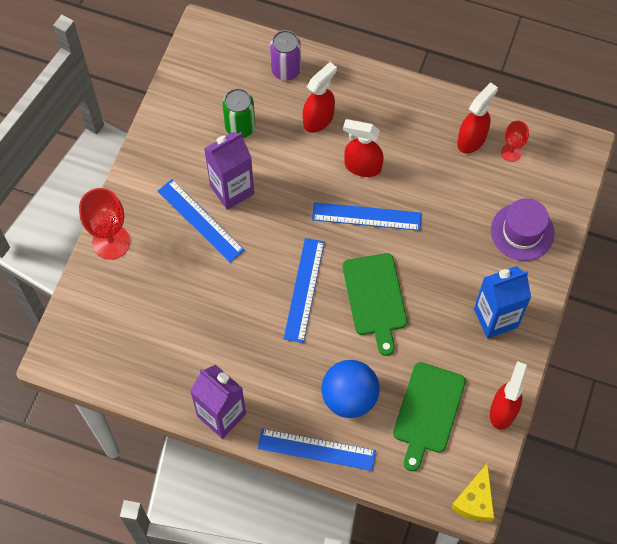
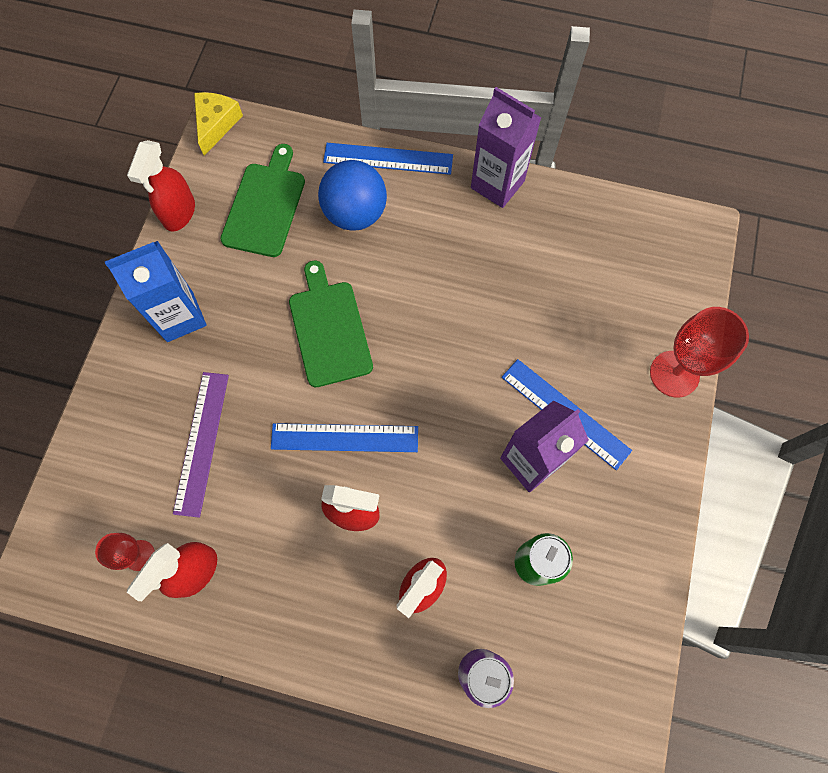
camera: 175 degrees right, 5 degrees up
blue ruler [284,238,324,343] -> none
purple hat [491,198,555,261] -> none
none -> purple ruler [173,372,229,518]

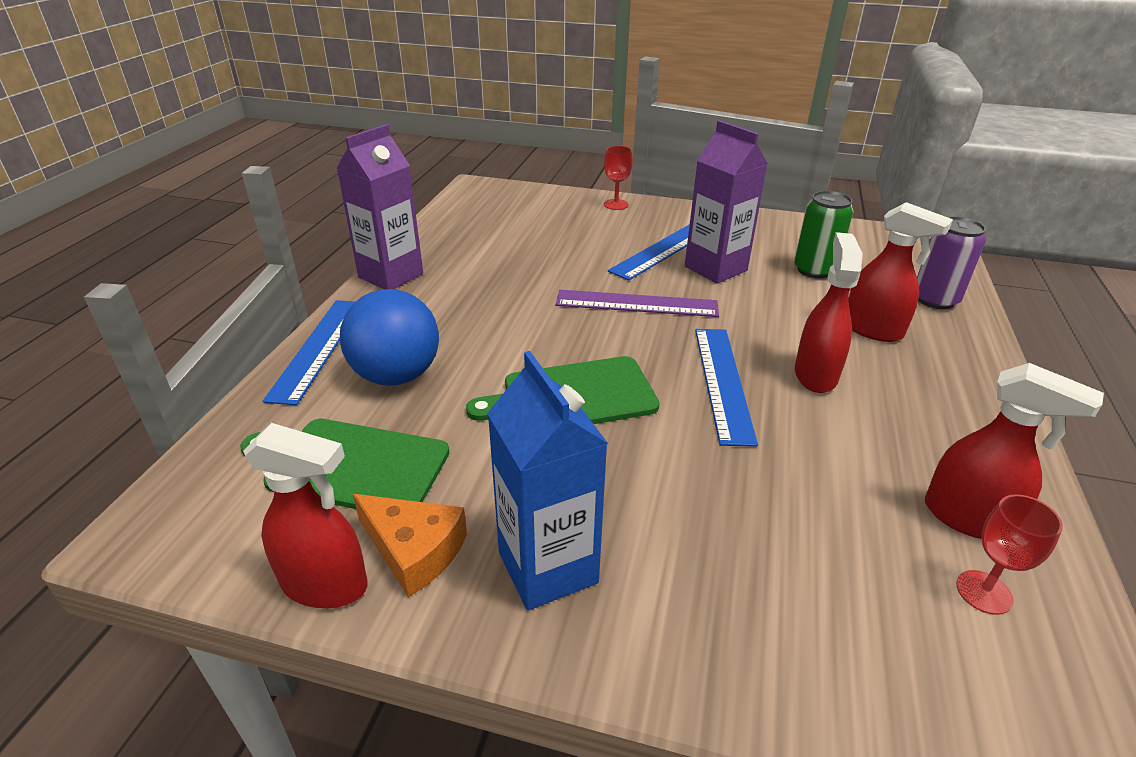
camera: 90 degrees left, 35 degrees down
purple ruler [173,372,229,518] -> purple ruler moved to [556,290,719,317]
yellow cheese [194,92,243,156] -> none
red goblet [650,307,749,397] -> red goblet [604,146,633,210], size x0.57
none -> orange cheese [353,494,467,597]

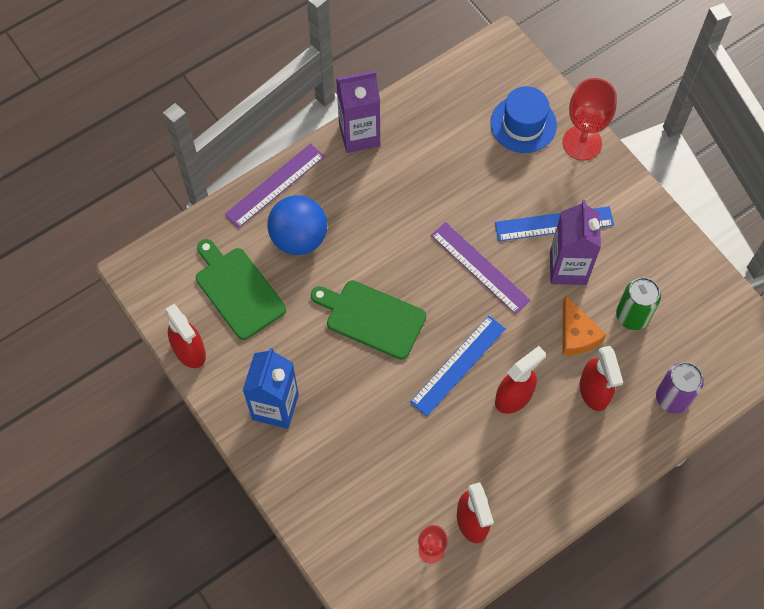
camera: 40 degrees right, 30 degrees up
blue ruler [263,300,355,405] -> purple ruler [225,143,325,228]
orange cheese [353,494,467,597] -> orange cheese moved to [563,295,607,355]
red goblet [604,146,633,210] -> red goblet [563,78,617,160], size x1.75
none -> blue hat [490,86,557,153]

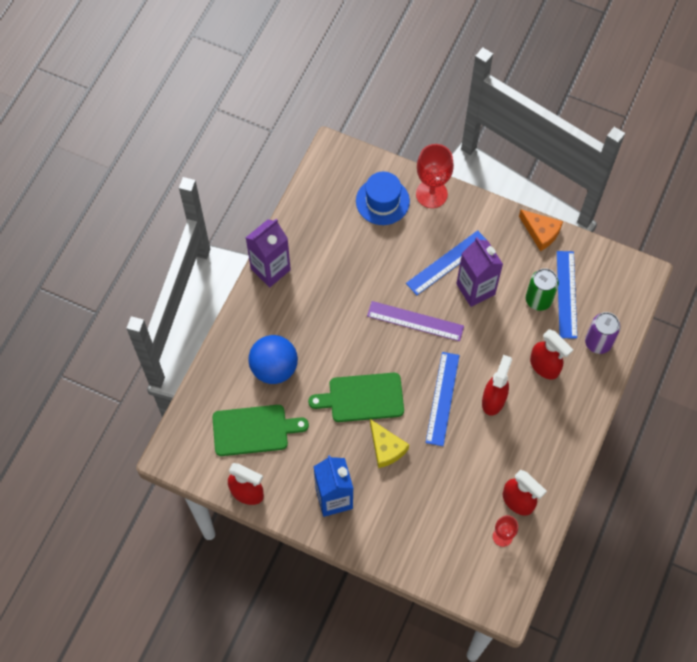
camera: 30 degrees left, 0 degrees up
green cutting board [196,239,286,340] -> green cutting board turned 150 degrees clockwise [212,405,309,456]
purple ruler [225,143,325,228] -> none
orange cheese [563,295,607,355] -> orange cheese moved to [519,210,563,251]
none -> yellow cheese [370,419,409,468]
none -> blue ruler [557,251,577,339]

